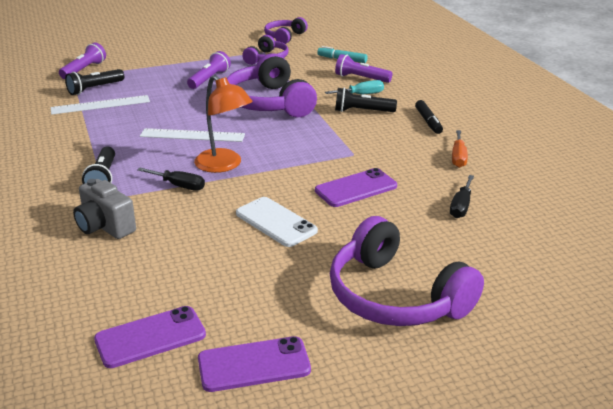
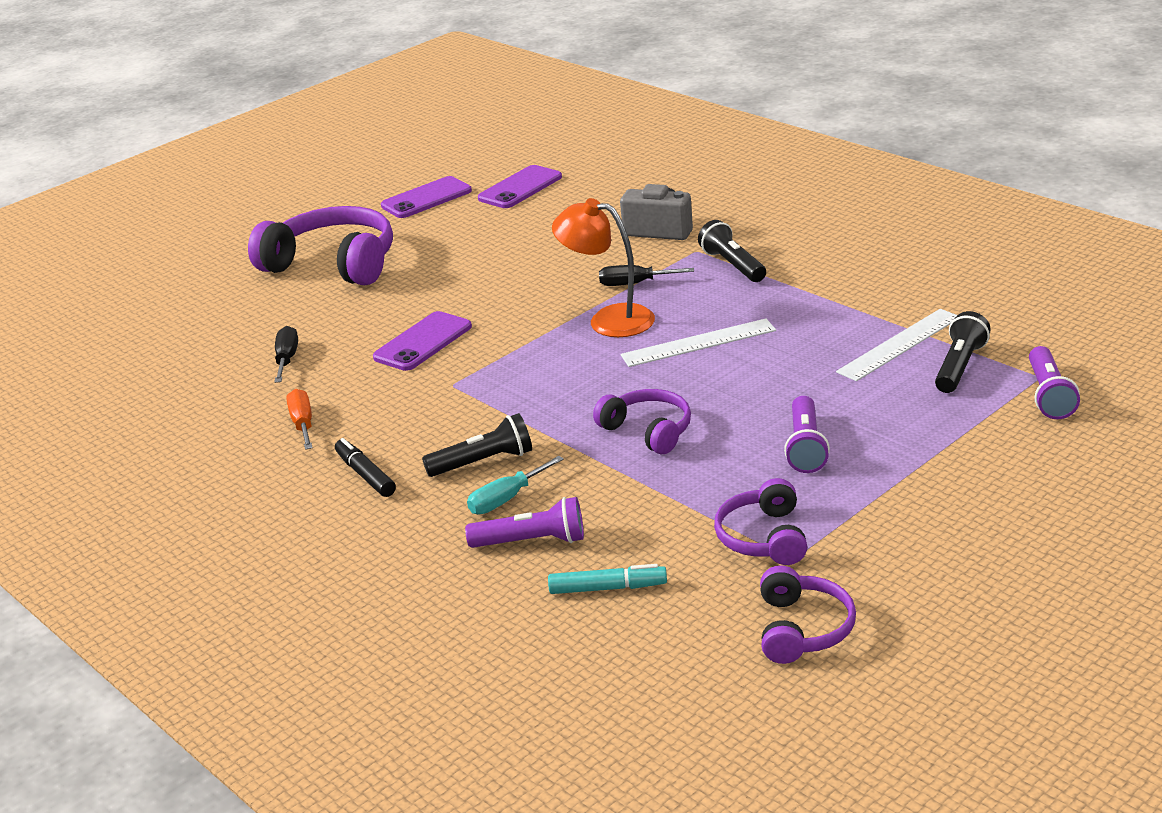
camera: 160 degrees right, 0 degrees up
purple headphones [227,53,317,117] -> purple headphones [593,389,691,454], size x0.55
white phone [236,197,318,247] -> none

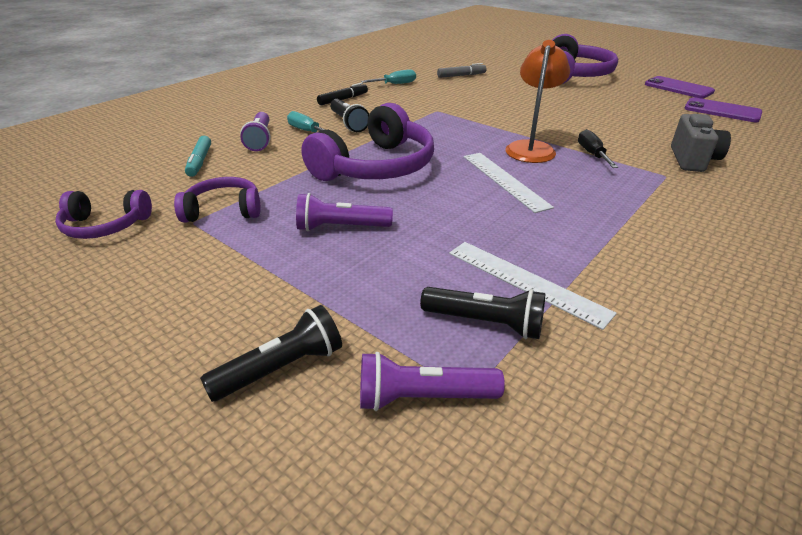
camera: 80 degrees right, 5 degrees up
black screwdriver [274,326,298,383] -> grey marker [437,63,486,78]
orange screwdriver [286,389,313,450] -> turquoise screwdriver [361,69,416,84]
purple phone [373,311,472,371] -> none
purple headphones [593,389,691,454] -> purple headphones [301,103,434,181], size x1.81
black flashlight [698,220,766,282] -> black flashlight moved to [200,305,342,402]

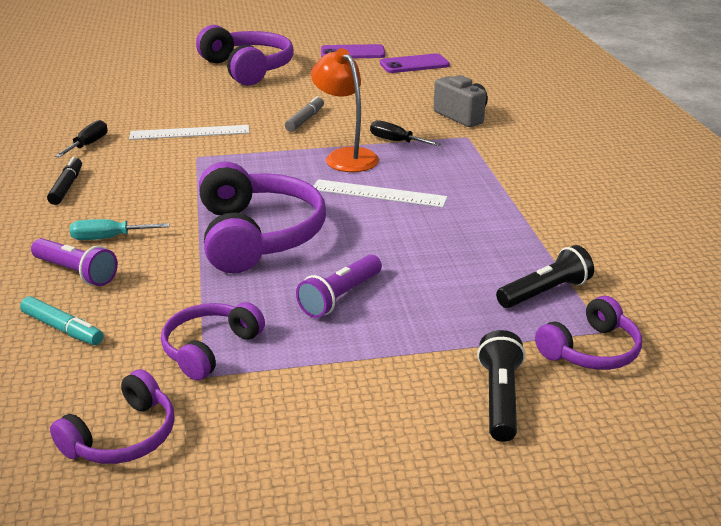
camera: 50 degrees left, 5 degrees down
black flashlight [330,99,369,132] -> none
purple flashlight [360,352,505,411] -> purple headphones [535,296,642,370]
turquoise screwdriver [361,69,416,84] -> black screwdriver [55,120,108,158]
grey marker [437,63,486,78] -> grey marker moved to [285,96,324,132]
white ruler [449,242,617,330] -> white ruler moved to [129,125,249,140]

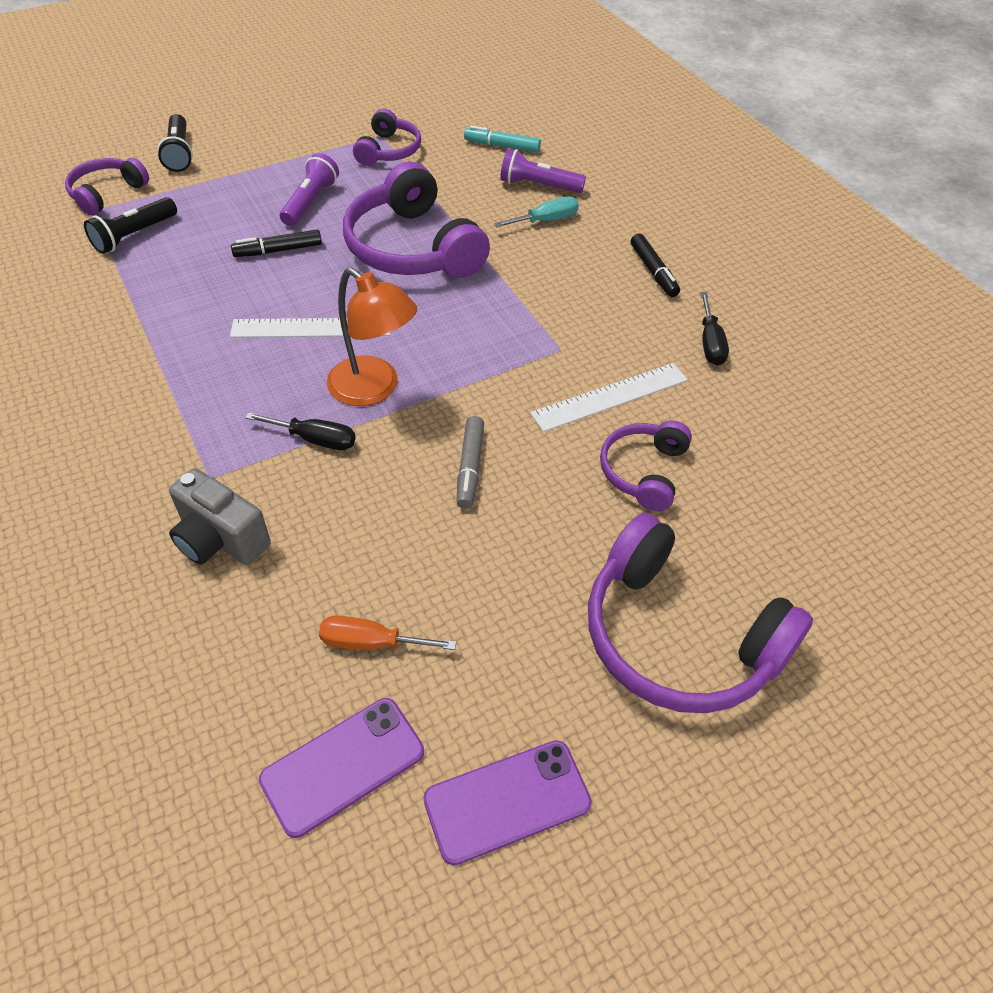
camera: 160 degrees right, 20 degrees up
purple headphones [50,369,175,464] -> purple headphones moved to [600,420,692,511]
none -> black marker [231,230,322,257]
none -> orange screwdriver [319,616,456,650]

